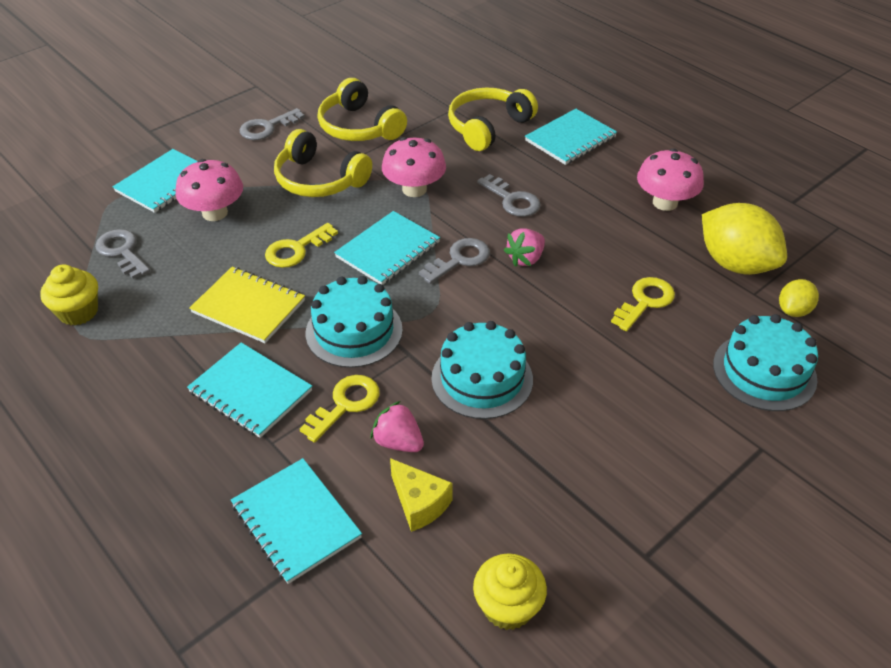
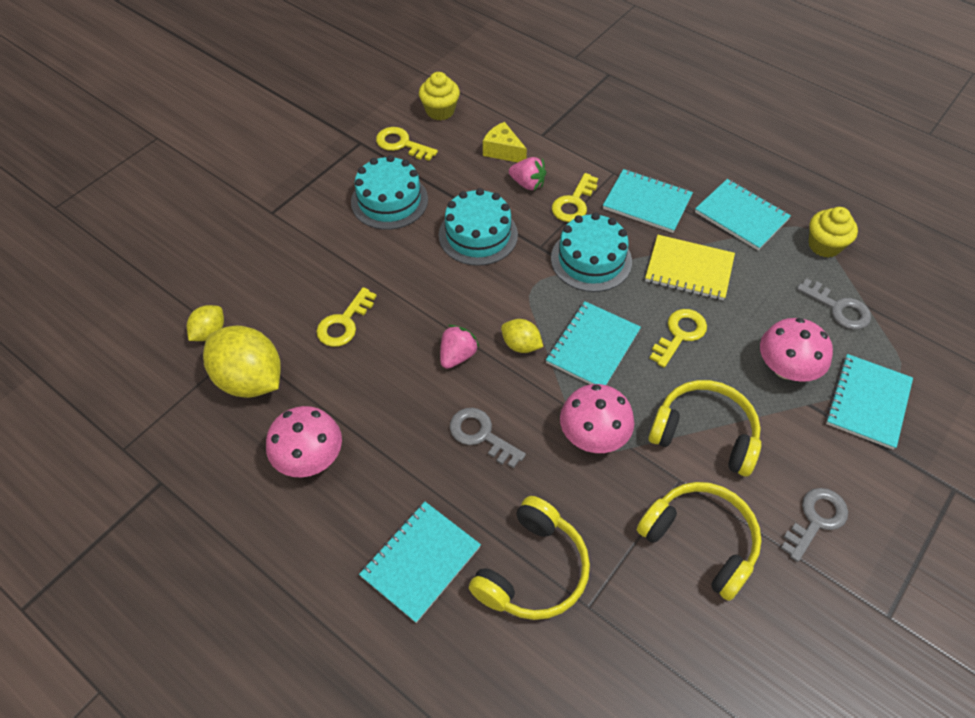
camera: 170 degrees right, 10 degrees up
turquoise notebook [231,458,362,584] -> turquoise notebook moved to [695,179,791,250]
grey key [419,238,490,284] -> yellow lemon [501,319,543,353]
turquoise cake [713,314,818,411] -> turquoise cake moved to [351,155,428,230]
none -> yellow key [376,127,438,161]

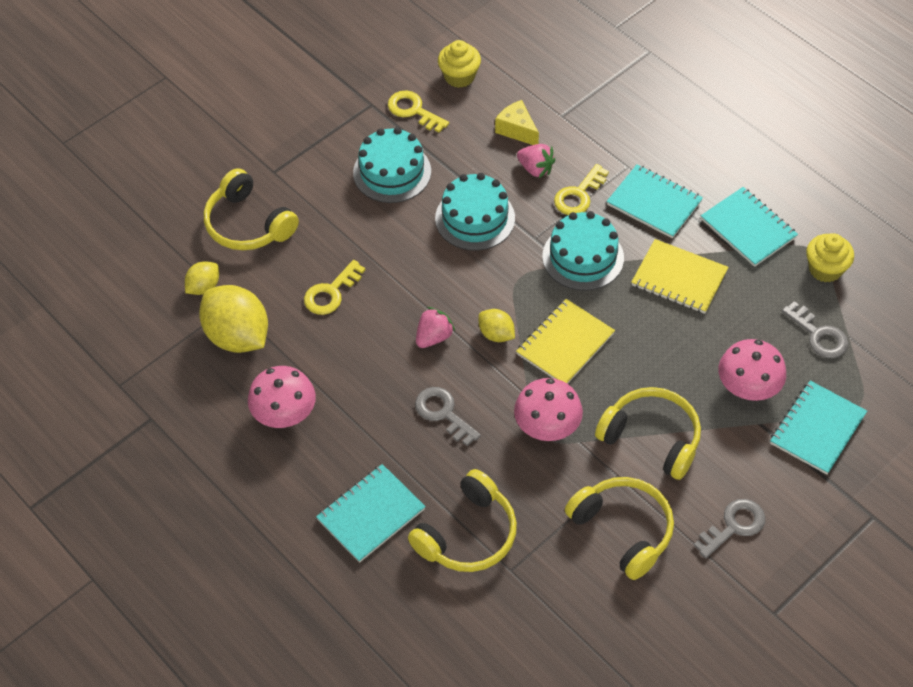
camera: 10 degrees right, 0 degrees up
turquoise notebook [546,301,641,385] -> yellow notebook [516,299,615,384]
yellow key [650,309,707,368] -> none
none -> yellow headphones [204,168,299,250]

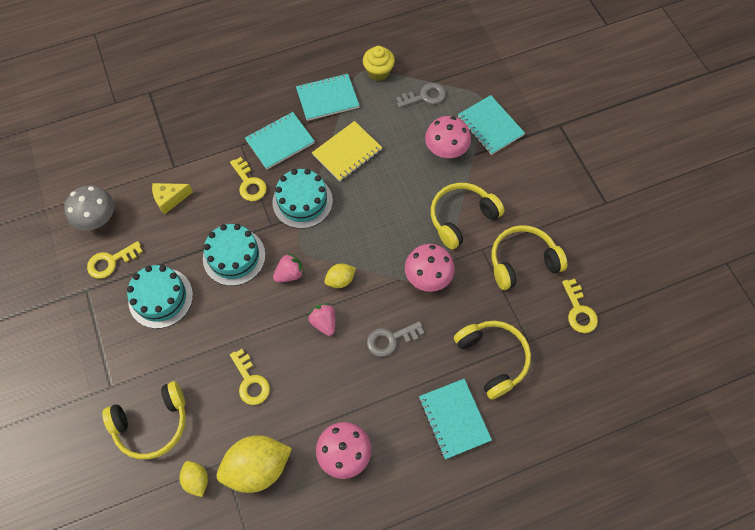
camera: 70 degrees left, 10 degrees up
yellow cupcake [438,40,481,88] -> grey mushroom [64,185,114,230]
yellow notebook [516,299,615,384] -> none
pink strawberry [517,144,555,178] -> pink strawberry moved to [273,253,305,282]
grey key [694,499,765,559] -> none
none -> yellow key [562,279,598,333]

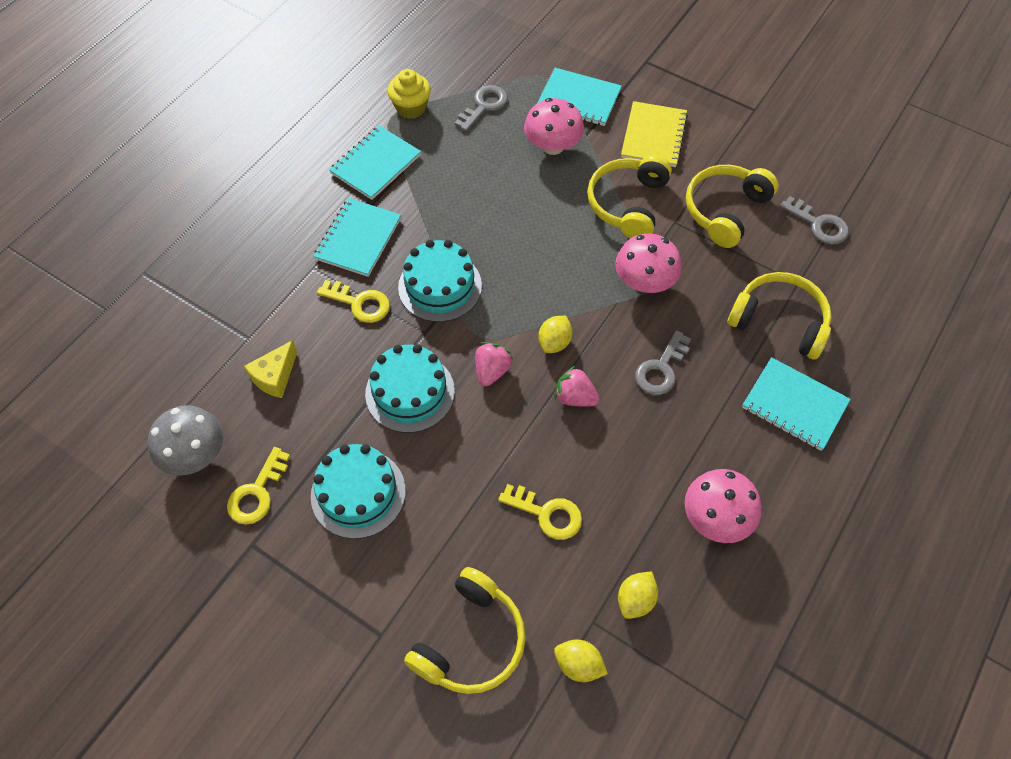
camera: 35 degrees left, 5 degrees down
yellow lemon [217,435,292,493] -> yellow lemon [618,571,658,619], size x0.51
yellow notebook [312,121,382,182] -> yellow notebook moved to [621,101,688,167]
yellow key [562,279,598,333] -> grey key [780,196,849,244]

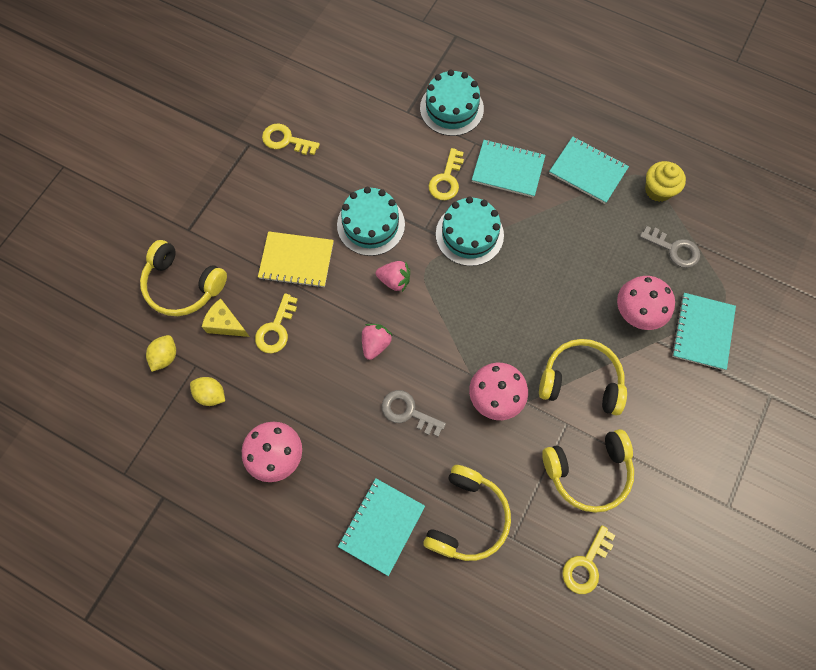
camera: 85 degrees right, 10 degrees up
grey mushroom [148,405,223,475] -> none
yellow cheese [244,340,297,398] -> yellow cheese moved to [202,298,250,337]
turquoise cake [311,444,406,539] -> turquoise cake moved to [420,69,484,136]
yellow lemon [538,316,572,353] -> none
yellow notebook [621,101,688,167] -> yellow notebook moved to [258,231,334,288]
yellow headphones [686,165,779,248] -> yellow headphones turned 135 degrees clockwise [542,429,634,513]
grey key [780,196,849,244] -> yellow key [562,525,616,594]

